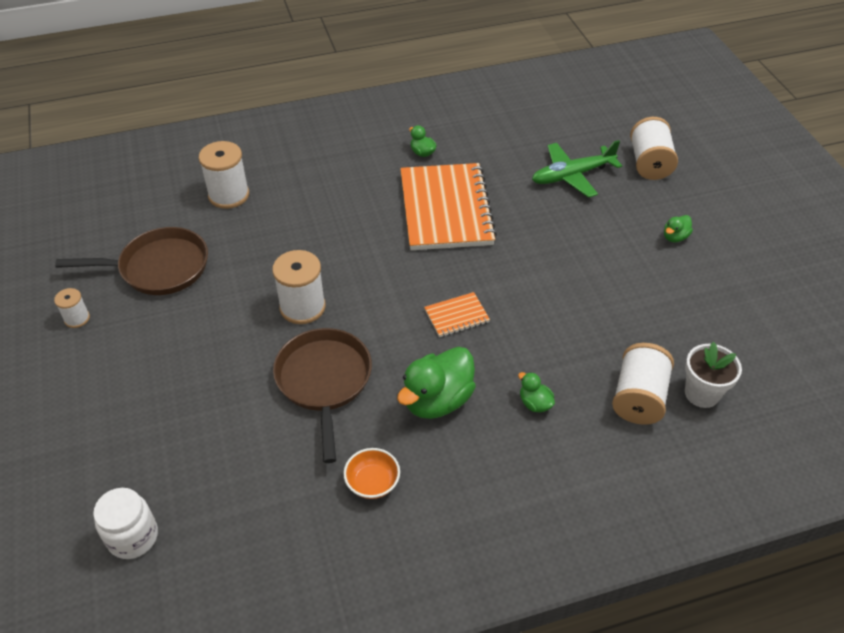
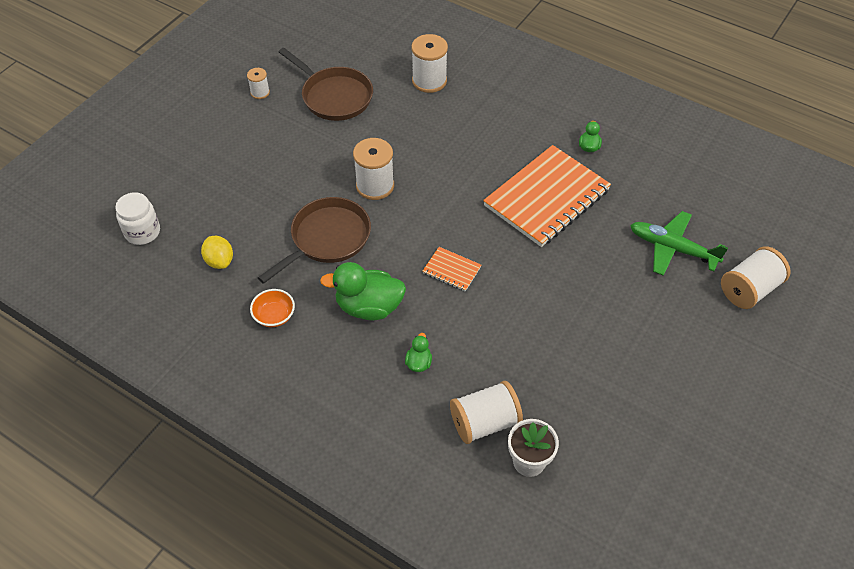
camera: 50 degrees right, 5 degrees up
green duck [664,215,693,242] -> none
none -> yellow lemon [201,236,233,269]

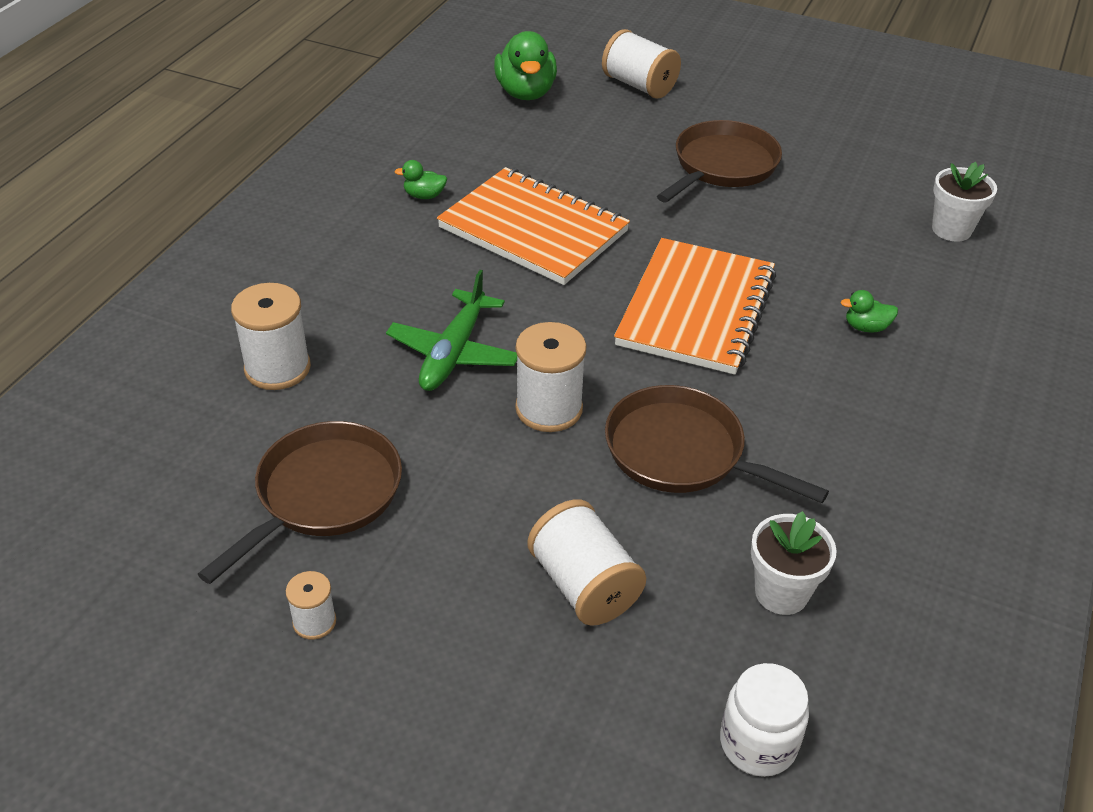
camera: 100 degrees left, 10 degrees down
yellow lemon [201,236,233,269] -> white flower pot [751,511,837,615]
orange bowl [250,289,295,327] -> none
green duck [320,262,406,320] -> green duck moved to [494,31,557,100]
orange notebook [423,247,481,291] -> orange notebook [614,238,776,375], size x2.31
white spool [450,381,523,444] -> white spool moved to [528,499,646,626]
green plane [630,211,728,276] -> green plane moved to [386,270,517,391]
none -> brown pan [657,120,782,202]

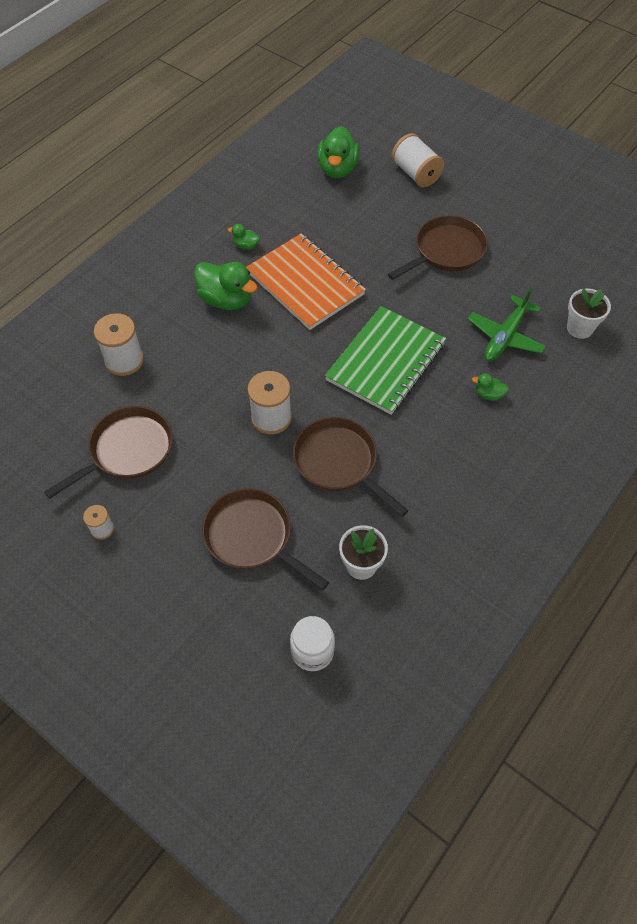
camera: 15 degrees right, 15 degrees up
green plane [386,270,517,391] -> green plane moved to [468,288,546,361]
white spool [528,499,646,626] -> brown pan [202,488,329,590]
orange notebook [614,238,776,375] -> green notebook [325,306,446,415]
none -> green duck [194,262,258,310]

